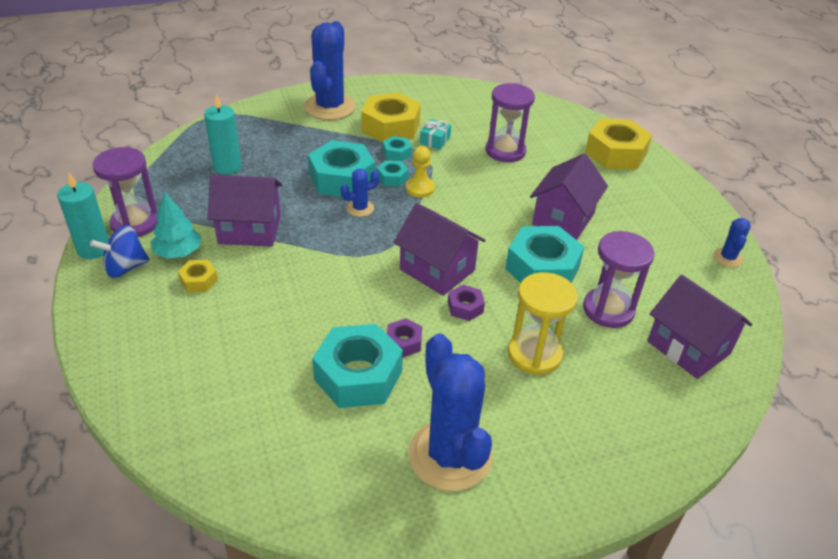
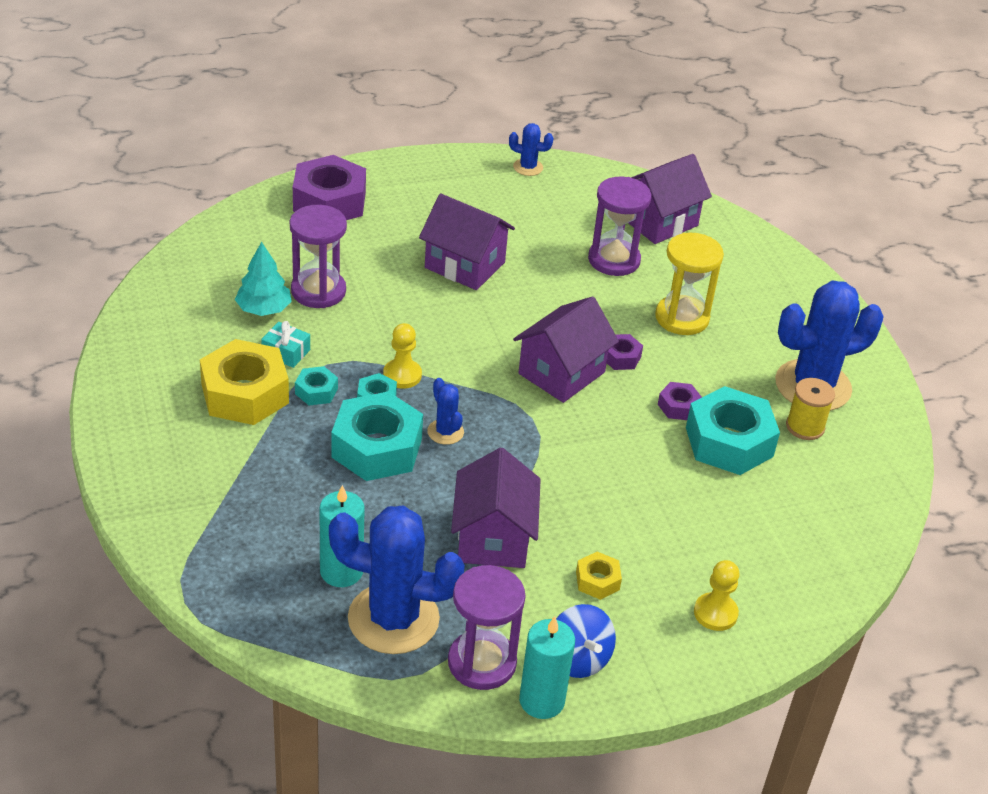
camera: 90 degrees left, 0 degrees up
turquoise tree [150,192,202,258] -> turquoise tree moved to [235,242,292,316]
blue cactus [304,21,356,120] -> blue cactus moved to [329,505,465,654]
turquoise nut [505,226,585,283] -> none
yellow nut [585,119,652,169] -> purple nut [293,155,366,220]
none -> yellow pawn [694,560,739,631]
none -> yellow spool [786,378,835,440]

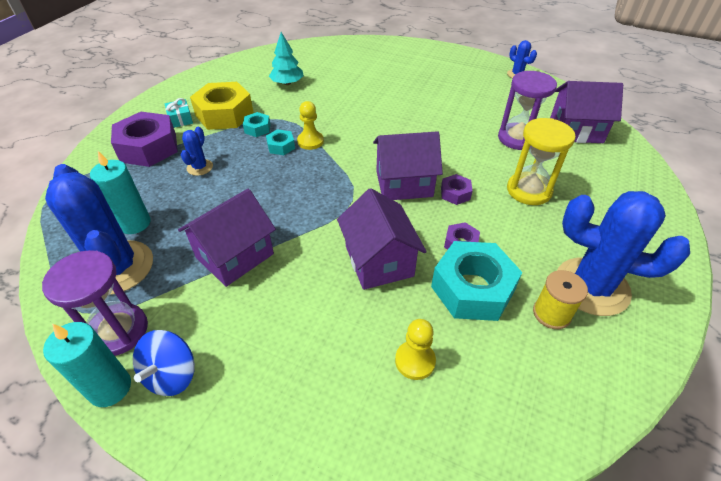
camera: 45 degrees right, 5 degrees up
turquoise gift [261,321,310,368] -> turquoise gift moved to [165,98,193,128]
purple hourglass [290,205,347,308] -> none
purple nut [293,155,366,220] -> purple nut moved to [111,112,178,167]
turquoise nut [331,392,423,481] -> none
purple house [419,193,515,290] -> purple house moved to [337,188,427,290]
blue cactus [427,378,464,445] -> blue cactus moved to [181,127,213,176]
yellow nut [576,552,622,600] -> none
yellow pawn [694,560,739,631] -> yellow pawn moved to [395,319,436,380]

